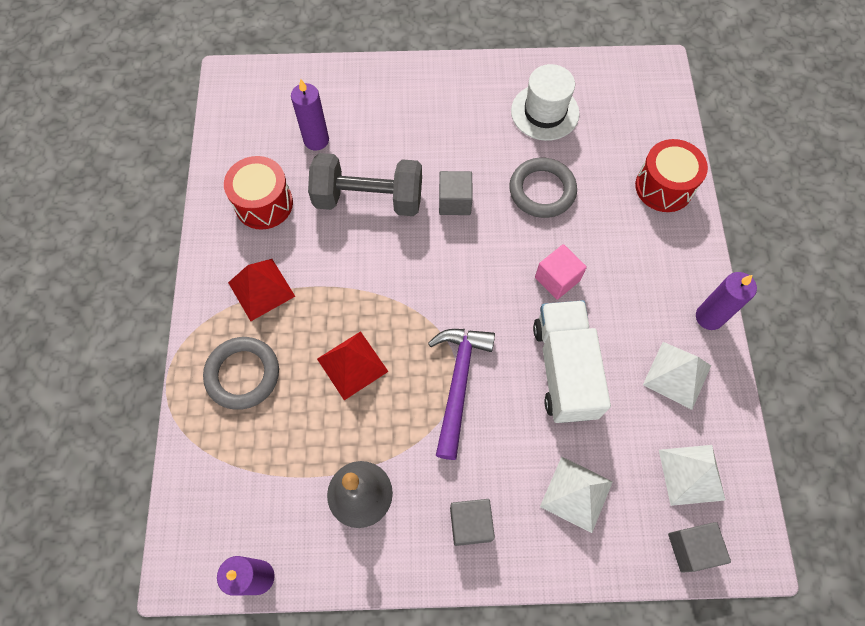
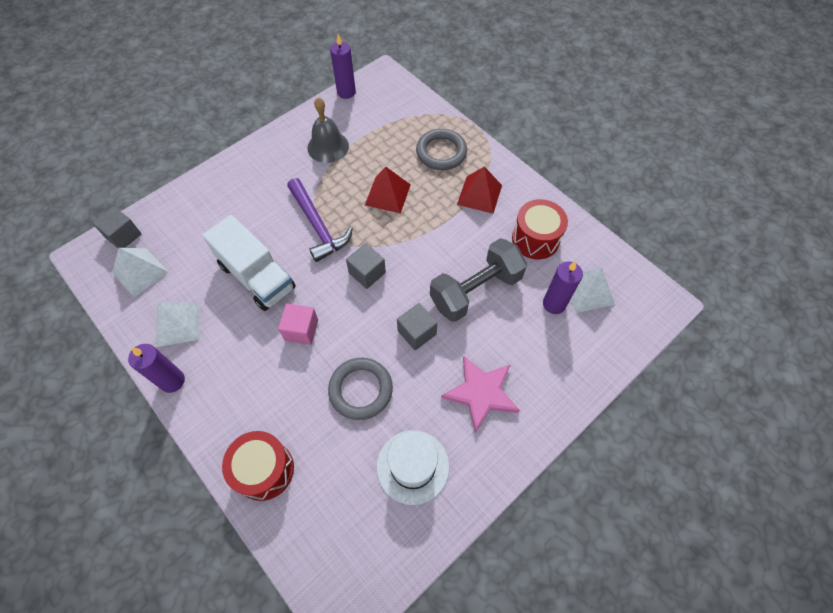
camera: 140 degrees right, 5 degrees down
grey cube [450,499,495,546] -> grey cube moved to [346,243,386,289]
white pyramid [540,457,613,533] -> white pyramid moved to [571,267,615,313]
none -> pink star [441,356,520,433]

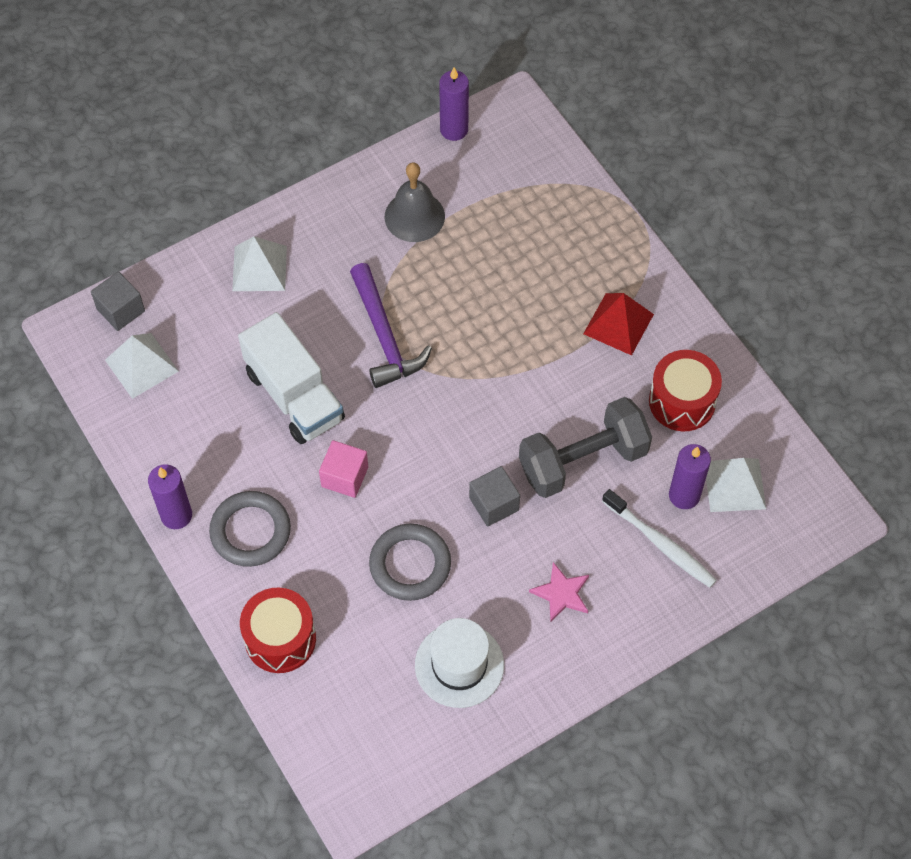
camera: 10 degrees right, 0 degrees up
white pyramid [156,302,200,347] -> white pyramid moved to [232,236,287,291]
grey cube [346,243,386,289] -> none
red pyramid [365,167,411,213] -> none
grey ring [416,129,467,170] -> grey ring moved to [209,491,291,567]
pink star [441,356,520,433] -> pink star [529,562,589,623], size x0.63
none -> white toothbrush [602,489,717,588]

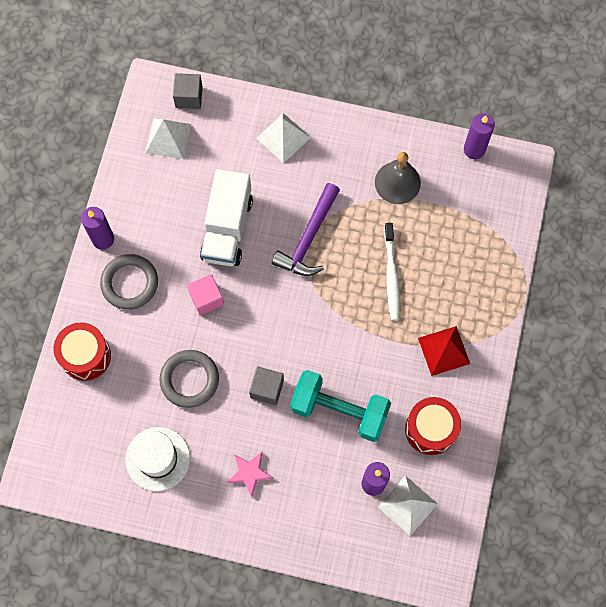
camera: 45 degrees right, 10 degrees up
grey dumbbell [519,397,652,498] -> turquoise dumbbell [290,370,391,442]
white toothbrush [602,489,717,588] -> white toothbrush moved to [384,223,400,321]

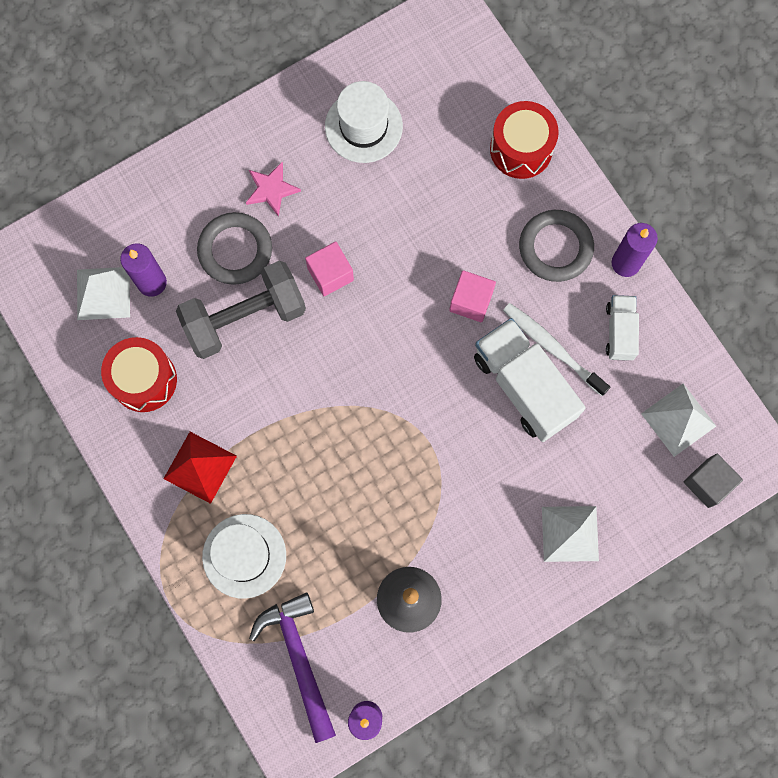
camera: 135 degrees right, 5 degrees up
grey ring [159,350,219,408] -> grey ring moved to [197,212,272,285]
grey cube [249,366,284,405] -> pink cube [305,241,354,296]
purple hammer [272,183,340,276] -> purple hammer moved to [249,593,336,743]
turquoise dumbbell [290,370,391,442] -> grey dumbbell [176,261,306,359]
white toothbrush [384,223,400,321] -> white toothbrush moved to [503,303,610,396]
none -> white hat [202,514,286,599]
none -> white truck [606,295,639,361]

